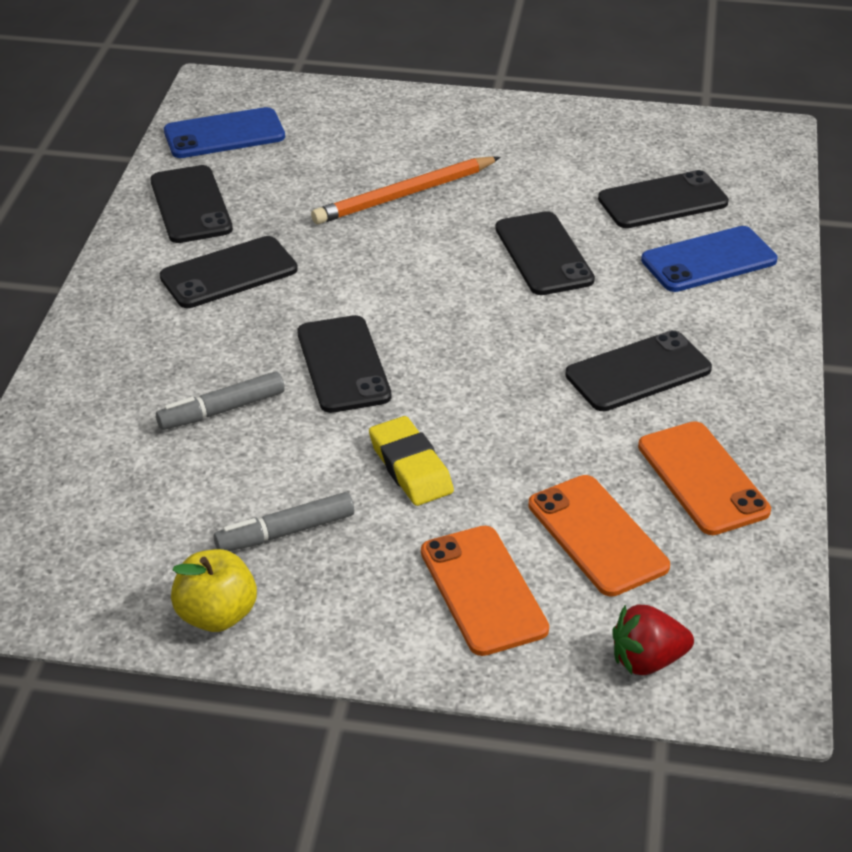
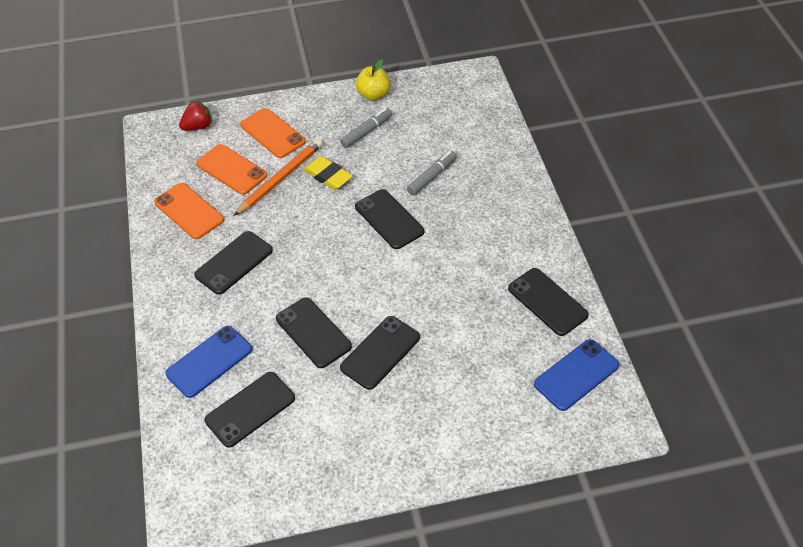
camera: 160 degrees right, 10 degrees up
black phone [160,236,298,308] -> black phone moved to [340,316,420,390]
orange pencil [311,157,501,224] -> orange pencil moved to [234,139,323,216]

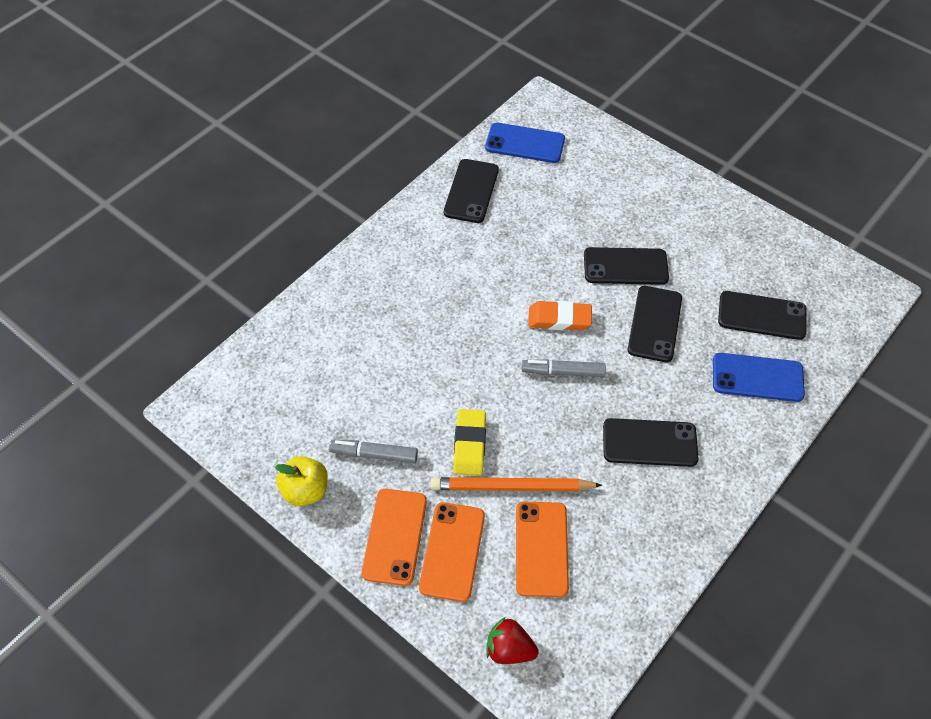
camera: 130 degrees left, 5 degrees up
orange phone [154,183,224,239] -> orange phone moved to [362,489,427,586]
black phone [355,189,424,249] -> none
grey marker [407,151,457,196] -> grey marker moved to [522,359,606,377]
none -> orange eraser [528,301,592,330]

